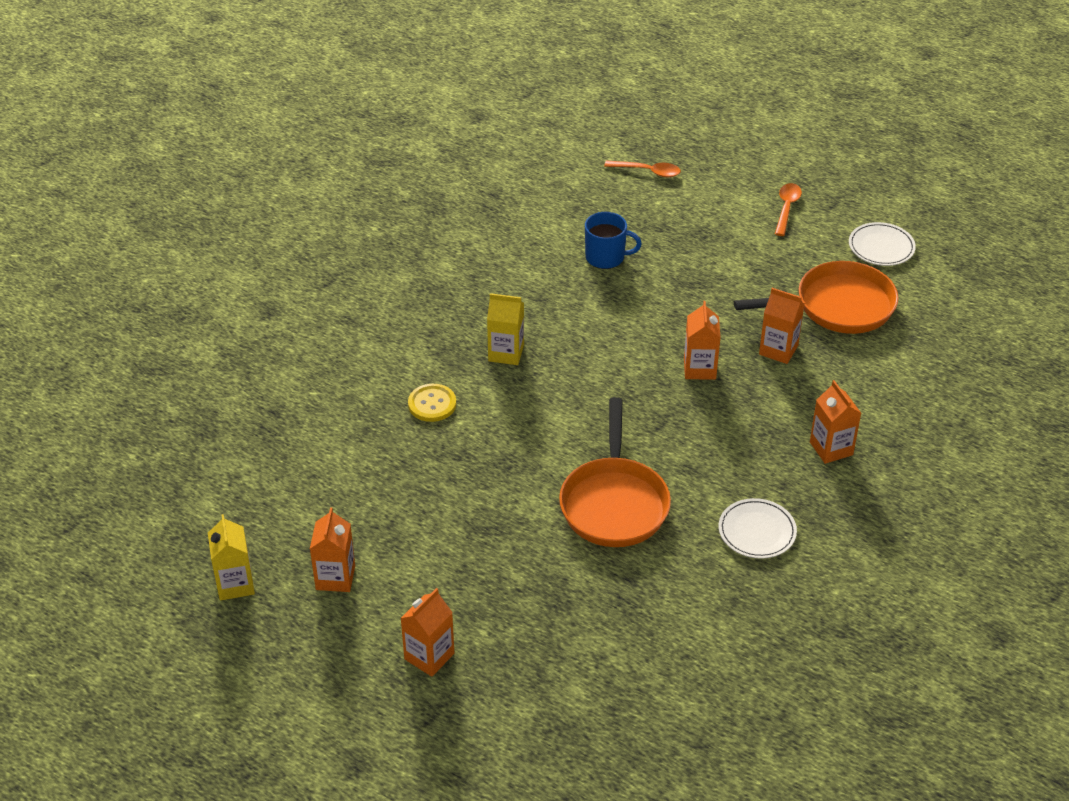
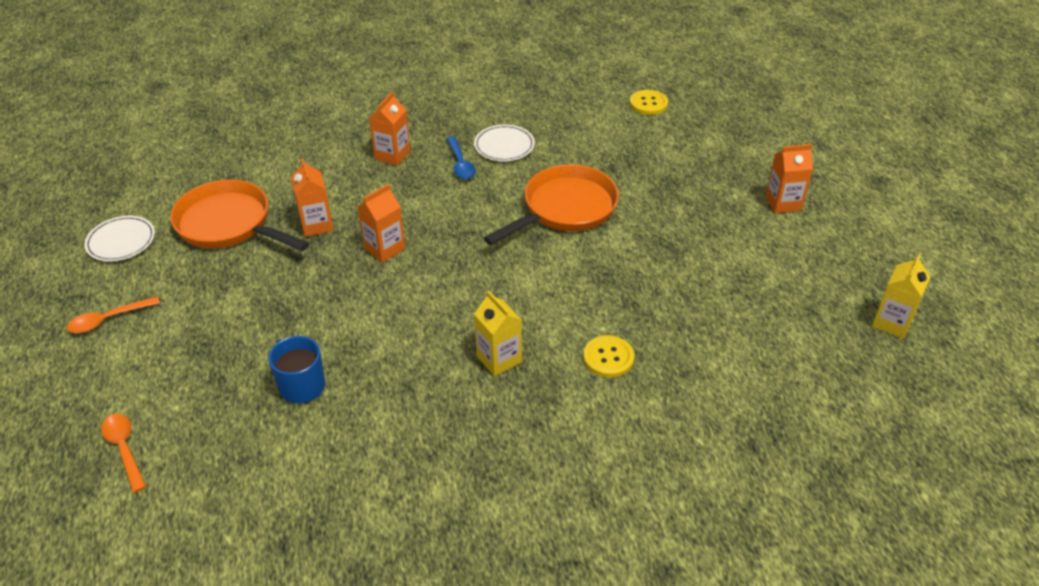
camera: 135 degrees left, 0 degrees up
orange carton [310,507,355,592] -> none
none -> blue spoon [447,136,476,179]
none -> yellow button [630,90,668,115]

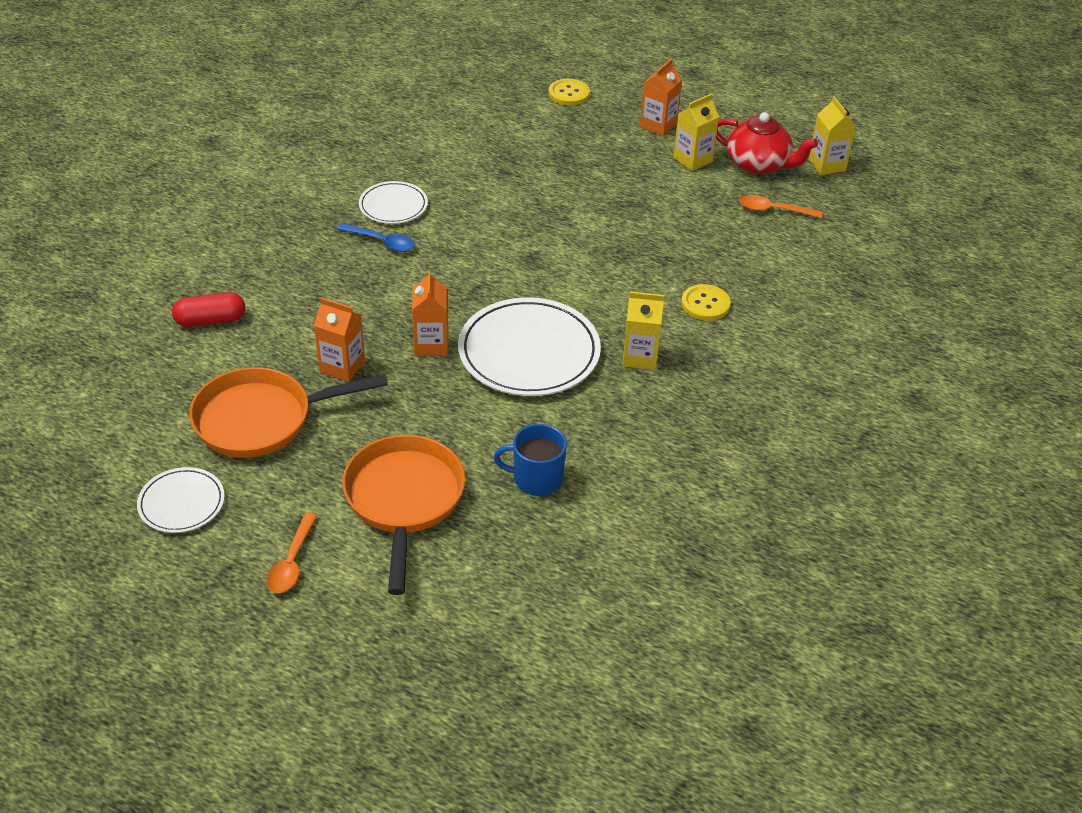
camera: 50 degrees left, 0 degrees up
orange spoon [101,413,146,493] -> orange spoon moved to [739,195,822,218]
orange carton [369,92,410,166] -> none
orange pan [484,164,619,245] -> orange pan moved to [342,435,465,595]
yellow button [630,90,668,115] -> yellow button moved to [549,79,590,105]
none -> red capsule [172,292,245,327]
none -> white plate [458,298,601,396]
none -> yellow carton [673,94,719,171]
none -> red teapot [716,112,818,174]

